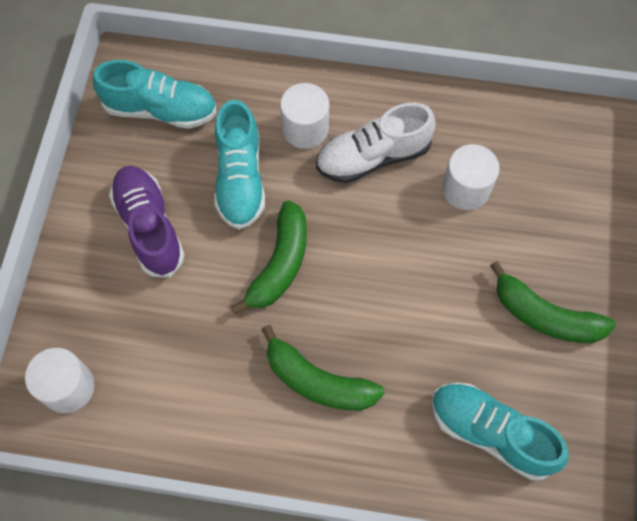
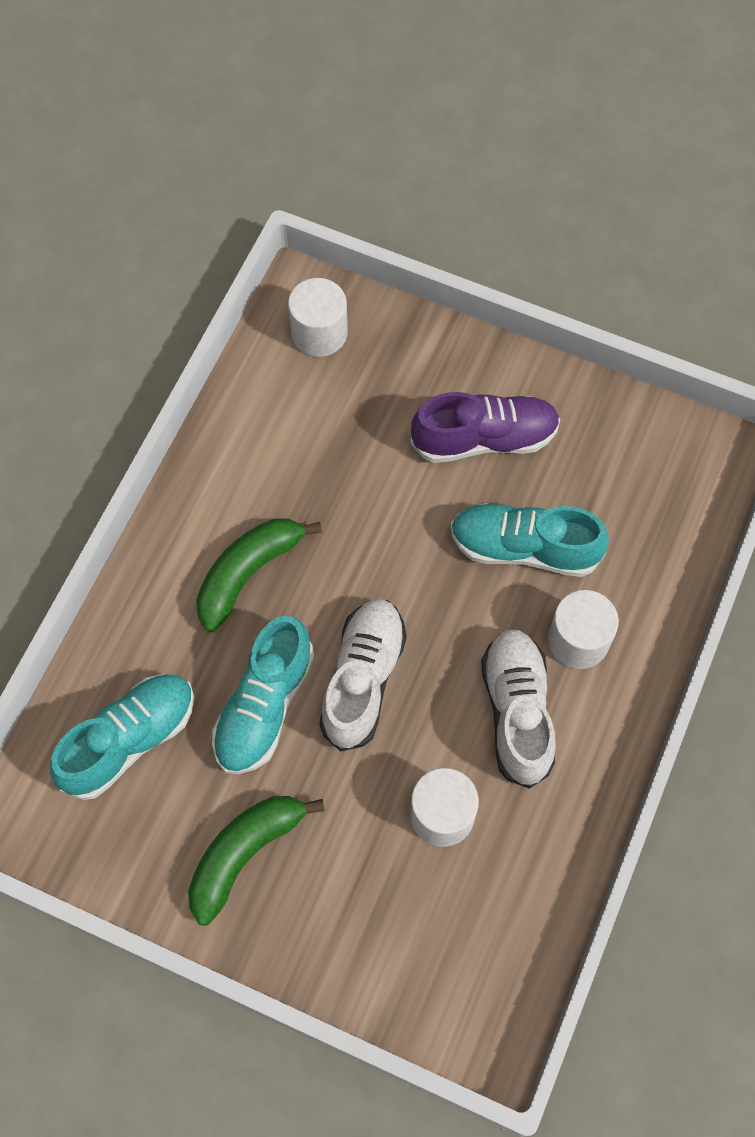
camera: 105 degrees right, 0 degrees up
turquoise shoe [93,60,217,129] -> turquoise shoe moved to [212,616,314,774]
green banana [231,200,307,315] -> none
none -> white shoe [319,599,407,751]

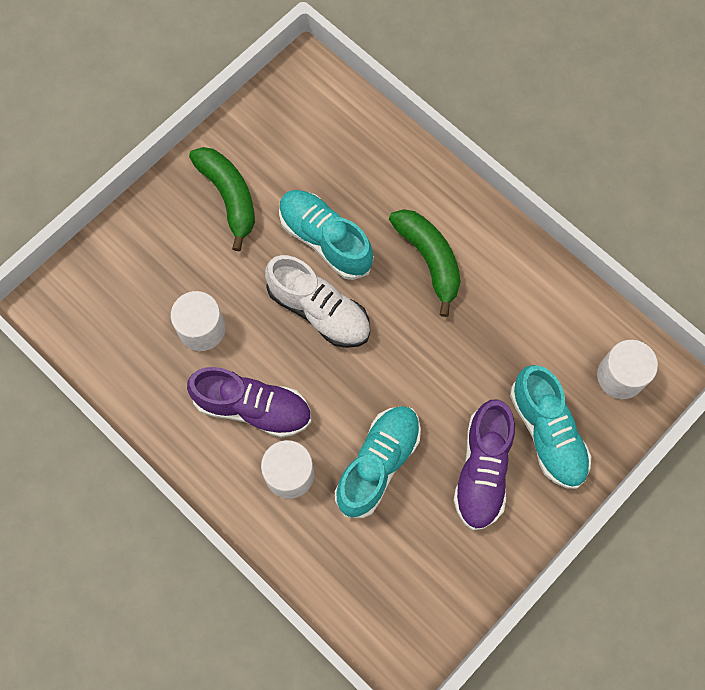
camera: 110 degrees right, 5 degrees up
turquoise shoe [50,674,194,800] -> turquoise shoe moved to [510,365,592,489]
white shoe [481,629,556,789] -> purple shoe [187,367,311,438]

